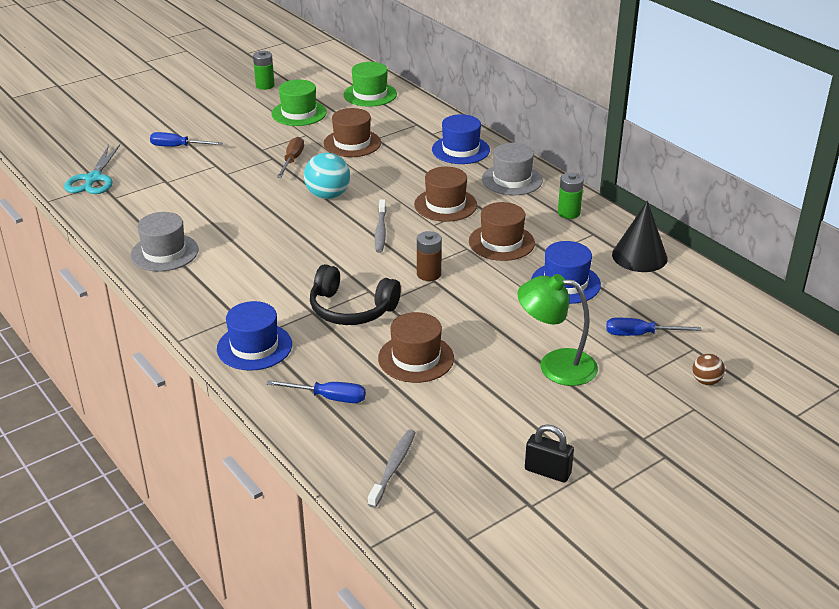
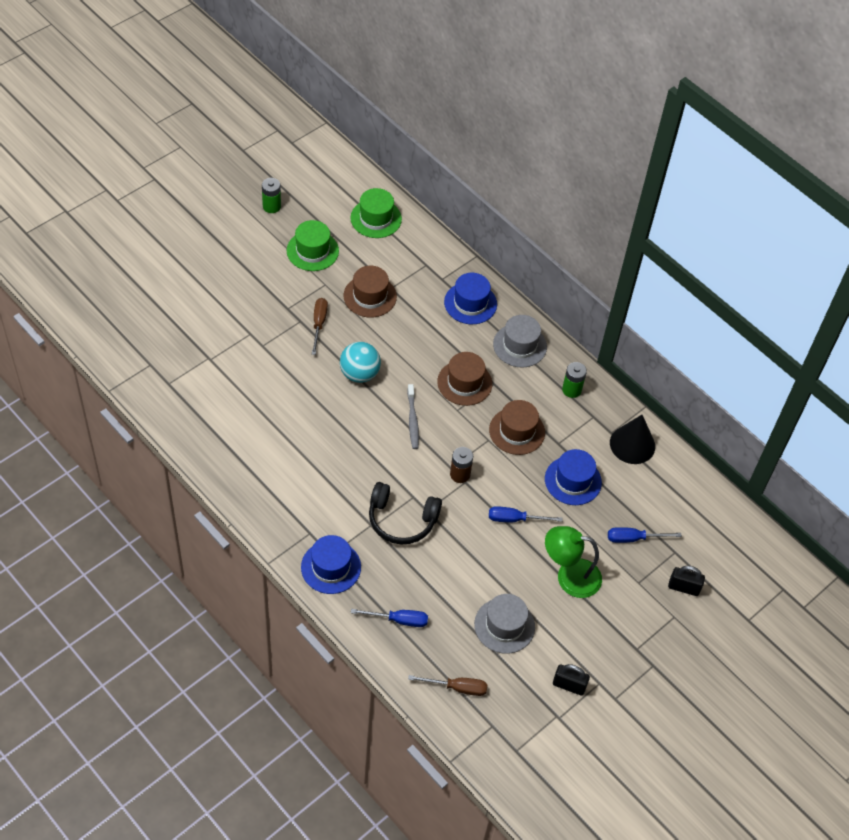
camera: 10 degrees left, 20 degrees up
turquoise scissors [64,145,120,194] -> none
grey hat [130,212,199,272] -> grey hat moved to [474,594,535,654]
blue screwdriver [150,132,222,147] -> blue screwdriver moved to [489,506,563,522]
grey toothbrush [368,429,416,508] -> brown screwdriver [408,675,487,696]
brown hat [378,312,454,383] -> none
brown ball [692,354,725,385] -> black padlock [668,566,705,596]

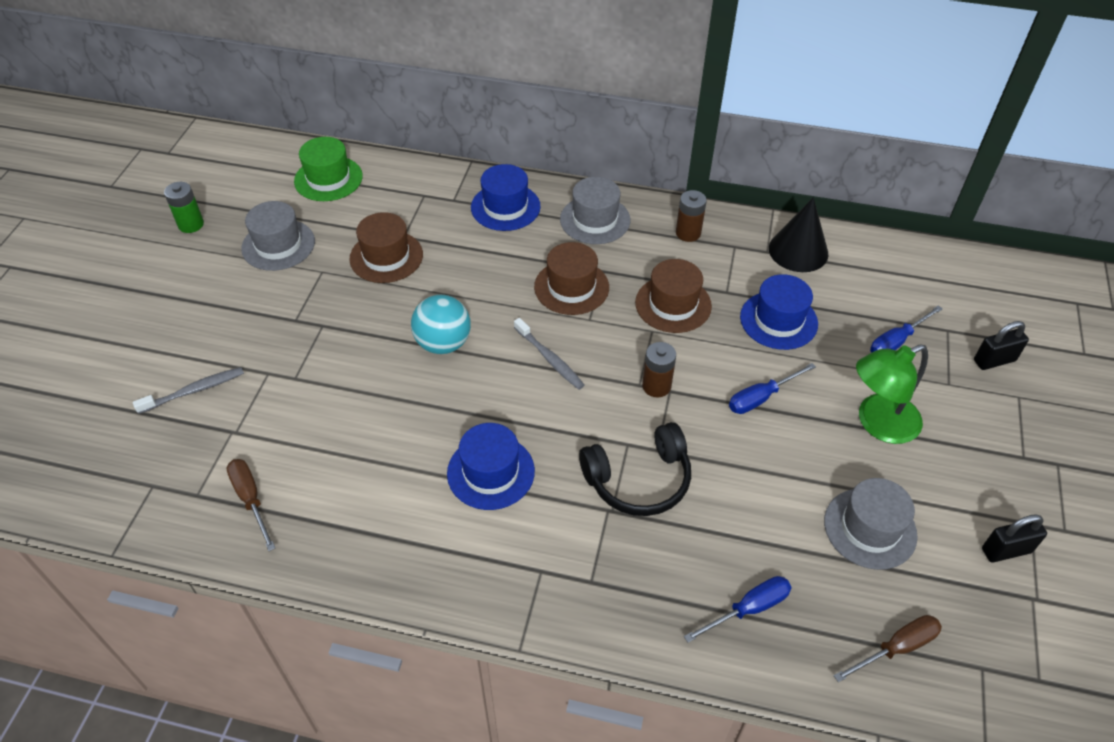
camera: 30 degrees left, 5 degrees down
green hat [287,220,339,271] -> grey hat [241,201,315,271]
blue hat [301,535,361,594] -> blue hat moved to [447,423,535,510]
brown screwdriver [312,298,328,355] -> brown screwdriver moved to [227,459,275,551]
green battery [562,362,587,398] -> brown battery [676,190,707,242]
none -> grey toothbrush [133,367,244,414]

